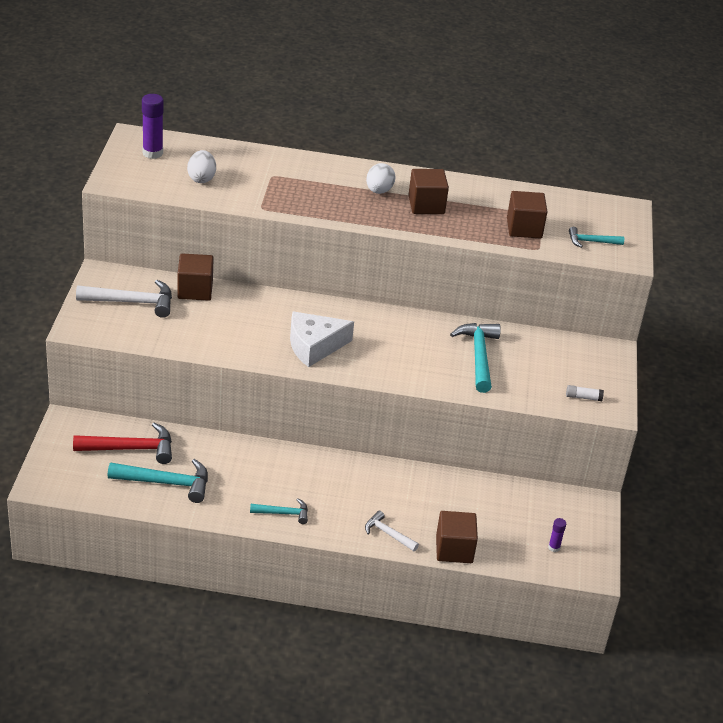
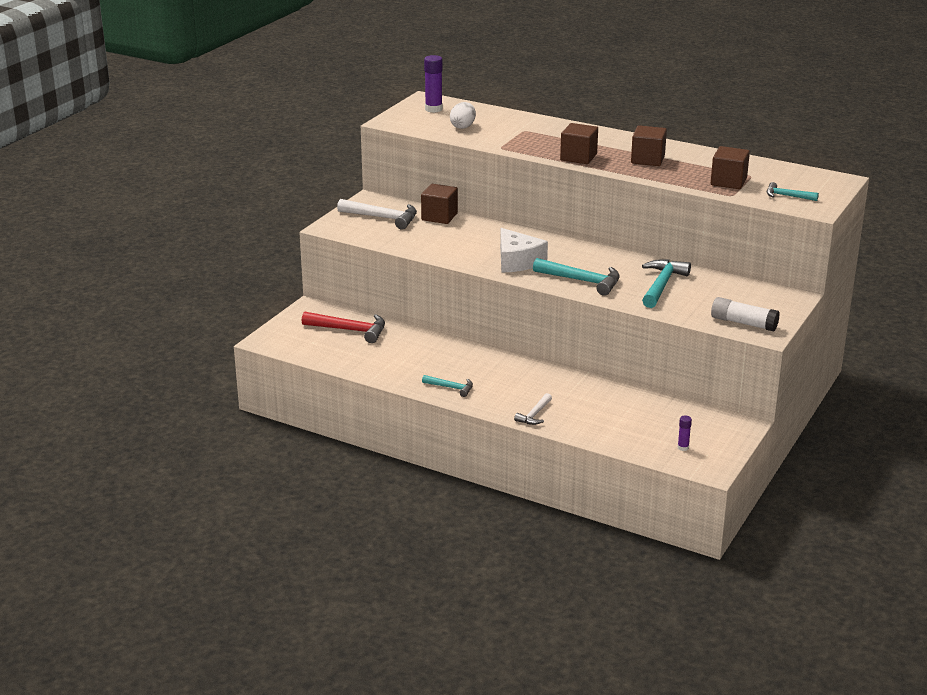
camera: 25 degrees right, 10 degrees down
turquoise hammer [108,459,208,503] -> turquoise hammer moved to [533,258,620,296]
white cheese [290,311,354,367] -> white cheese turned 120 degrees counterclockwise [500,228,548,273]
white hammer [365,511,419,551] -> white hammer turned 120 degrees counterclockwise [514,393,552,425]
white egg [366,163,395,194] -> none
brown cube [436,511,478,563] -> brown cube moved to [560,123,598,164]
white glue stick [566,385,604,401] -> white glue stick [711,297,780,331], size x1.89

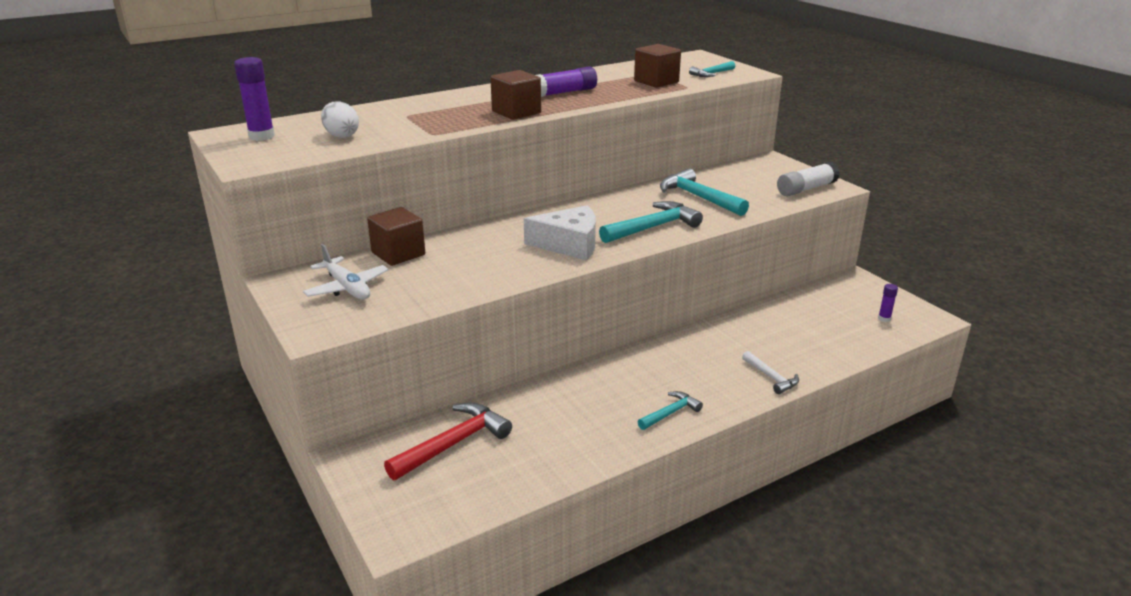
camera: 60 degrees left, 0 degrees up
white hammer [337,199,417,230] -> white plane [303,244,389,300]
brown cube [631,125,667,166] -> purple glue stick [536,66,597,97]

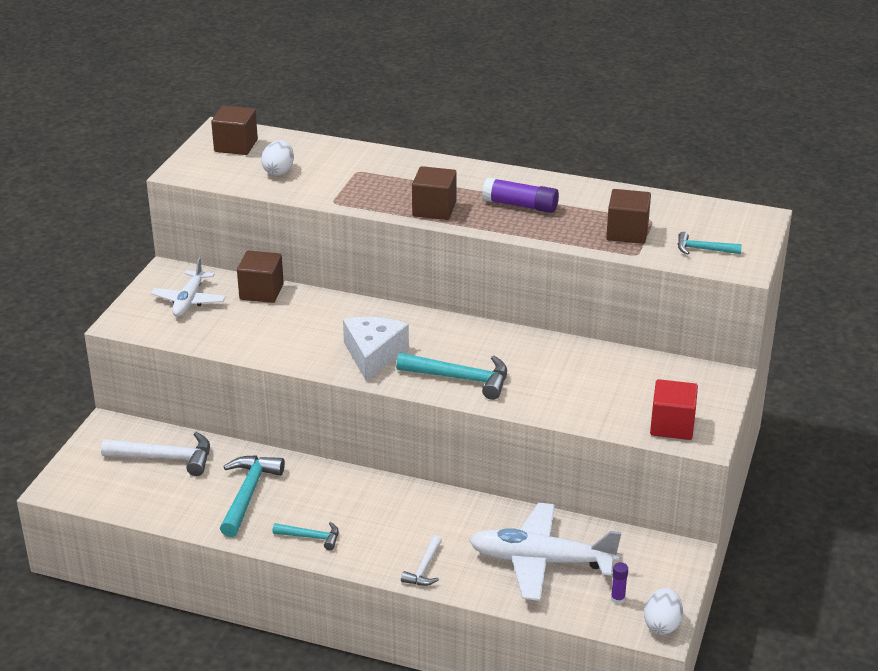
camera: 50 degrees right, 5 degrees up
purple glue stick [234,57,275,141] -> brown cube [211,105,258,155]
red hammer [384,403,512,480] -> white hammer [101,432,210,476]
white cheese [524,205,596,260] -> white cheese turned 135 degrees counterclockwise [343,317,409,381]
turquoise hammer [660,168,749,216] -> turquoise hammer moved to [220,455,285,537]
white glue stick [777,162,840,196] -> red cube [650,379,698,440]
none -> white plane [469,503,621,601]
none -> white egg [644,588,683,634]

